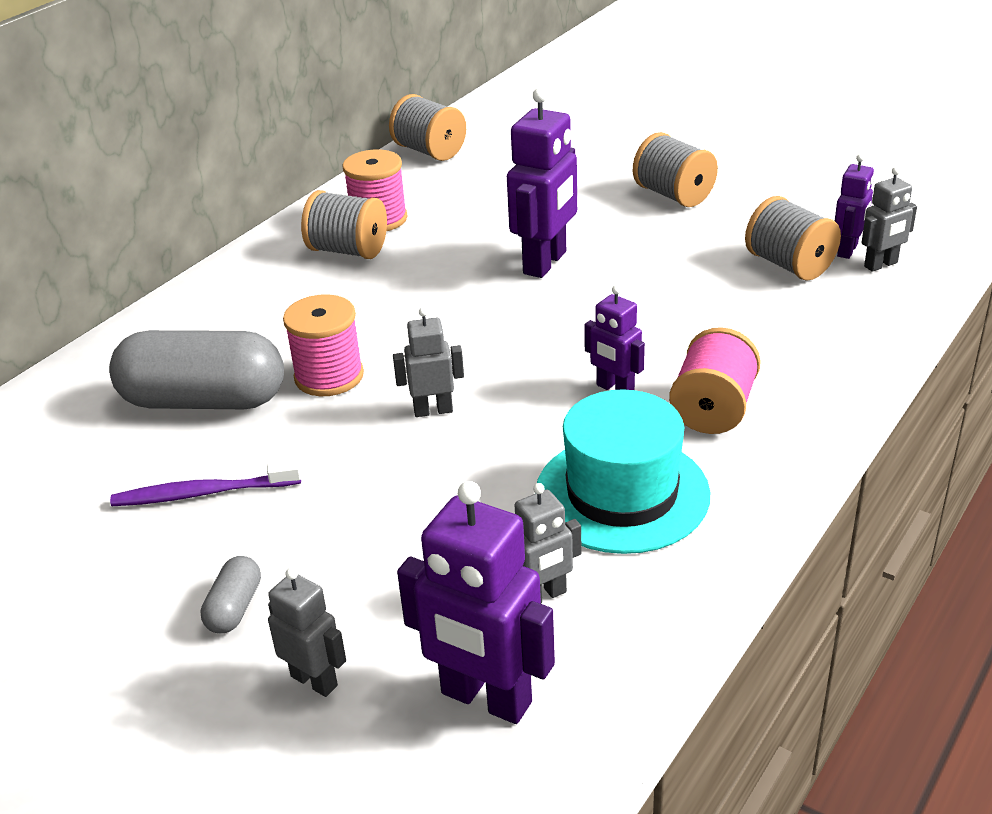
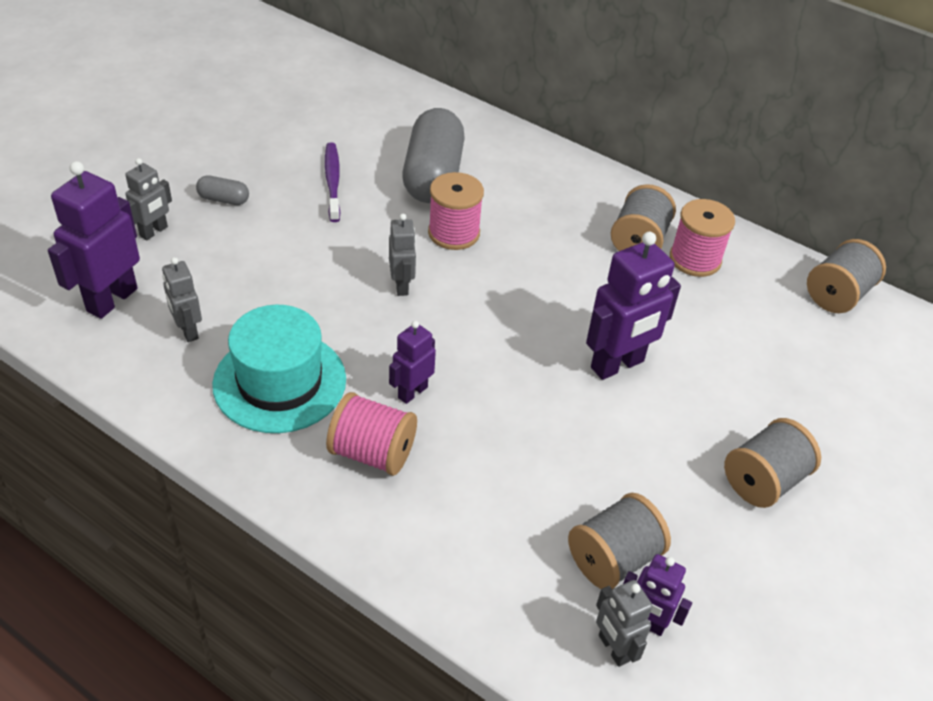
camera: 85 degrees right, 10 degrees up
purple robot [507,88,577,278] -> purple robot turned 60 degrees counterclockwise [586,232,681,380]

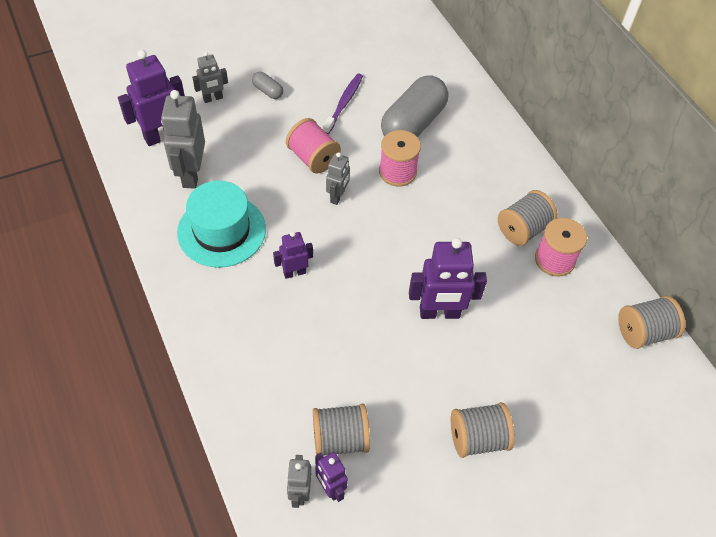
camera: 30 degrees right, 10 degrees up
grey robot [162,257,202,342] -> grey robot [161,90,205,189], size x1.77
pink spool [326,392,417,476] -> pink spool moved to [286,118,341,174]

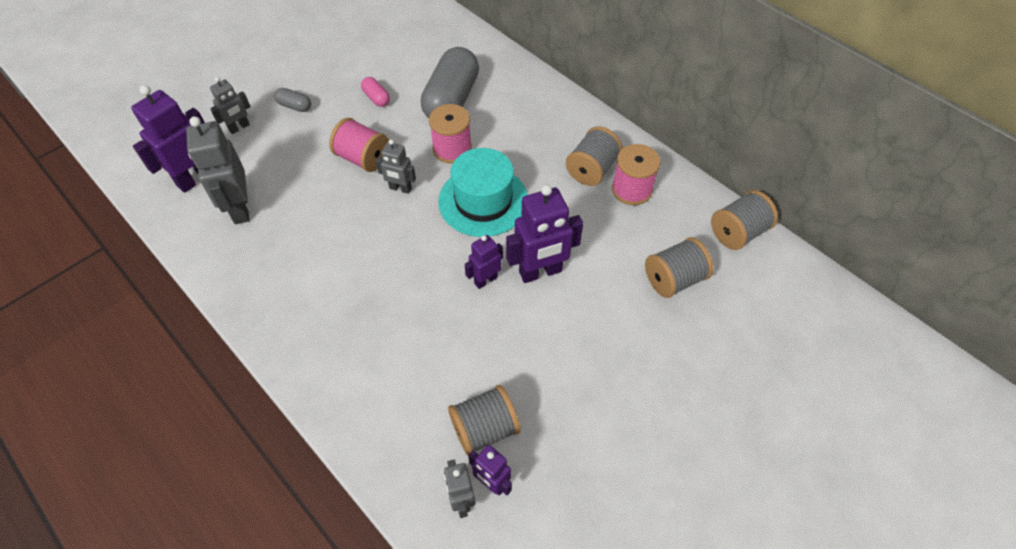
camera: 15 degrees left, 0 degrees up
turquoise hat [177,181,266,267] -> turquoise hat moved to [438,148,528,237]
purple robot [273,231,313,279] -> purple robot moved to [465,235,503,289]
purple toothbrush [323,73,363,134] -> pink capsule [361,77,390,107]
grey robot [326,152,350,205] -> grey robot turned 105 degrees clockwise [376,139,416,194]
grey spool [451,402,515,458] -> grey spool moved to [645,237,713,298]

